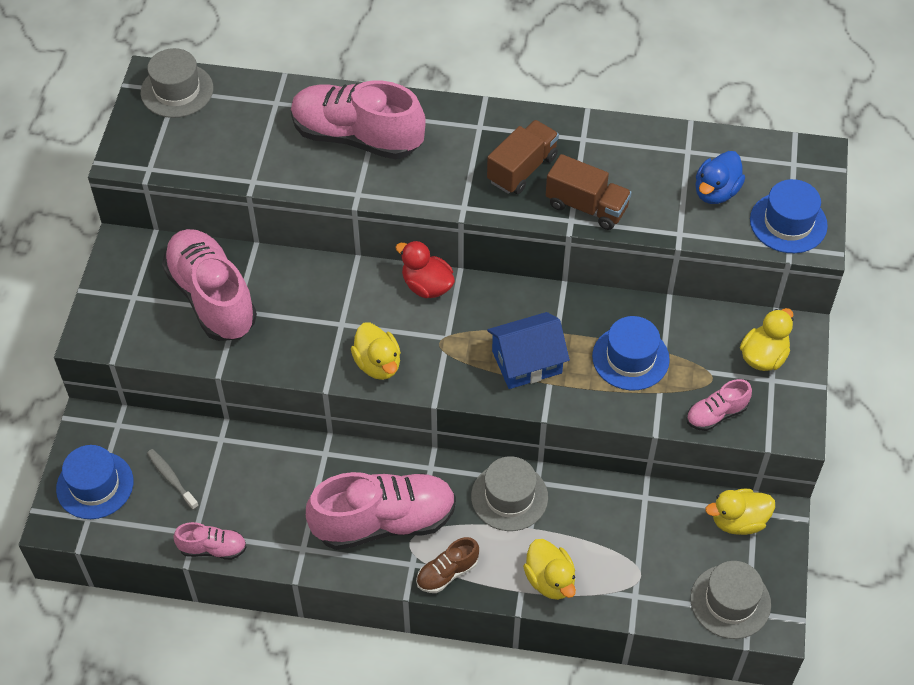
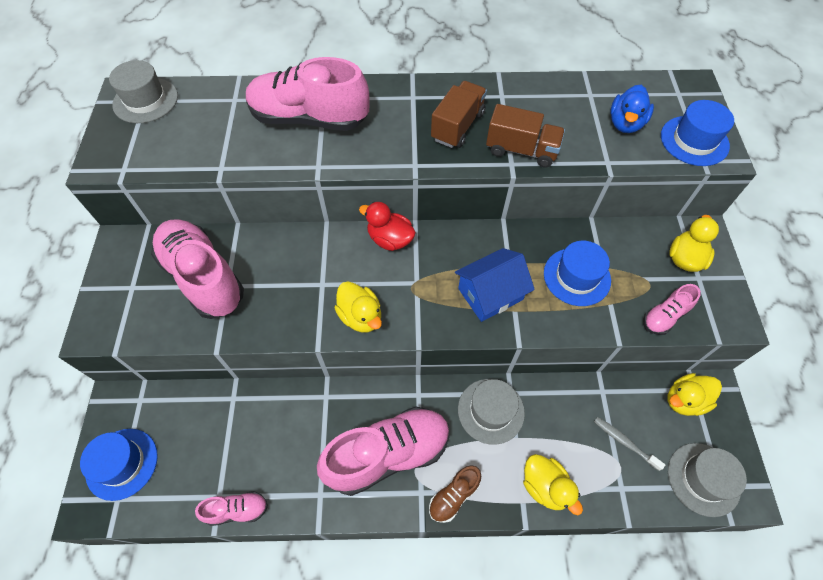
camera: 10 degrees left, 5 degrees up
grey toothbrush [147,449,199,510] -> grey toothbrush moved to [594,417,665,471]

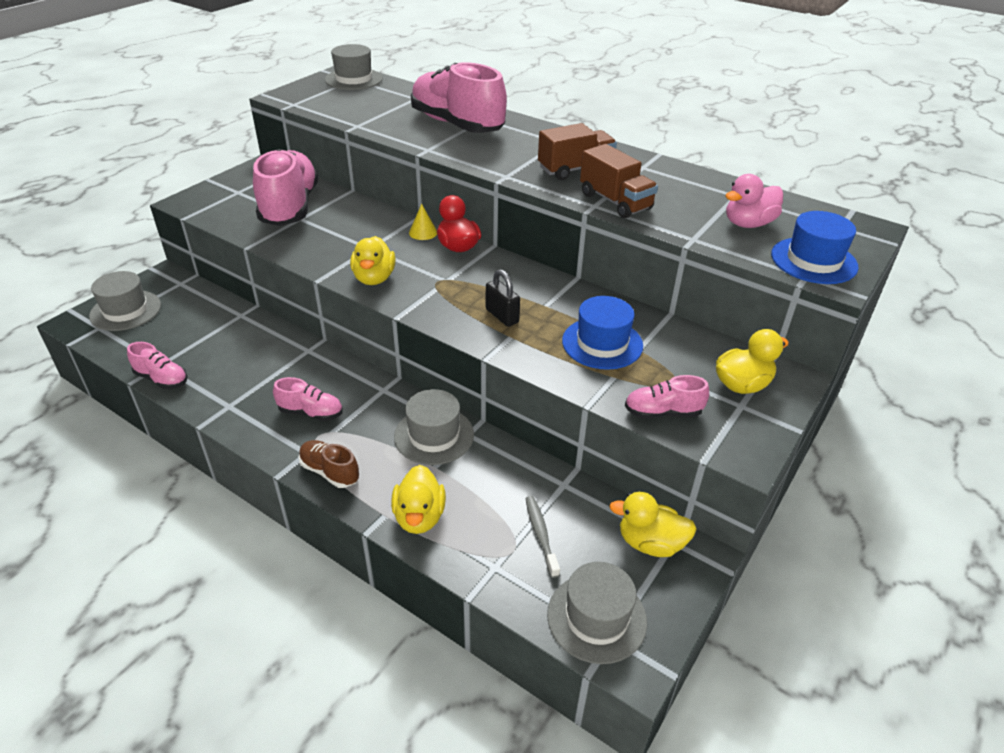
camera: 35 degrees right, 20 degrees down
blue hat [80,429,158,501] -> grey hat [89,271,161,331]
pink shoe [317,406,450,496] -> pink shoe [273,377,343,421], size x0.47
brown shoe [429,466,481,523] -> brown shoe turned 45 degrees clockwise [299,440,359,488]
blue house [455,248,535,322] -> black padlock [486,269,520,327]
blue duck [610,85,654,133] -> pink duck [726,174,783,228]
none -> yellow cone [409,204,437,240]

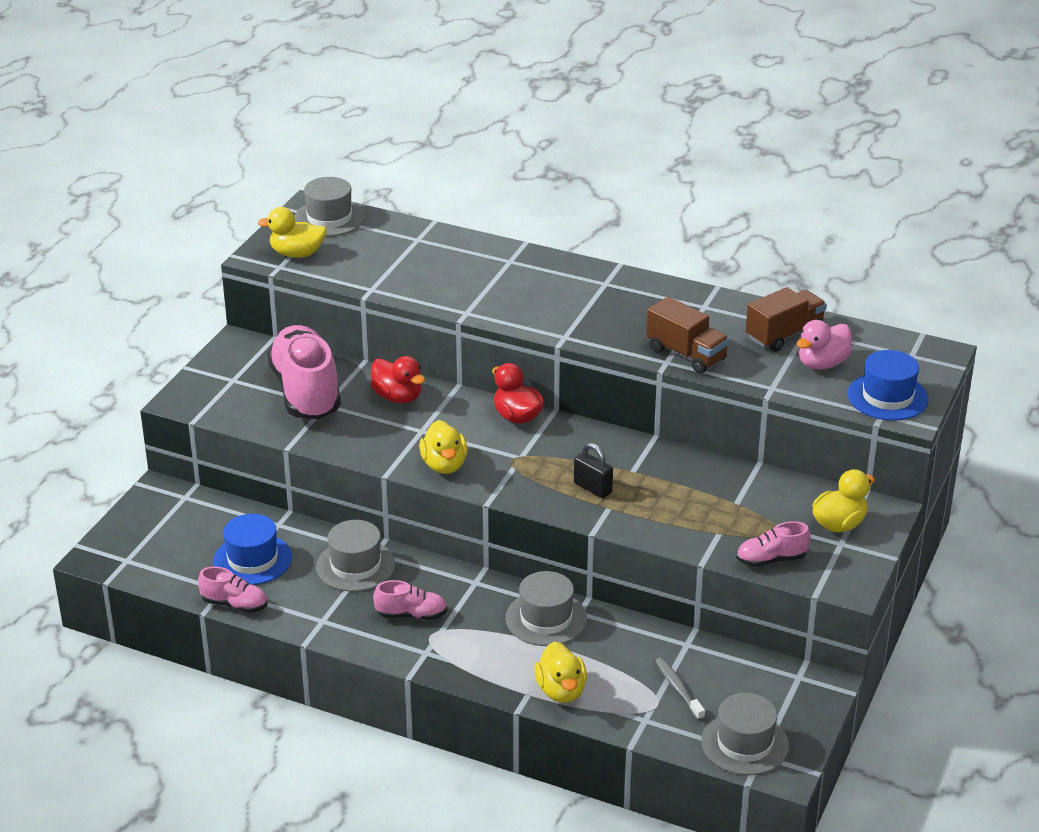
camera: 10 degrees left, 5 degrees down
grey hat [89,271,161,331] -> grey hat moved to [316,520,395,592]
brown shoe [299,440,359,488] -> none
yellow cone [409,204,437,240] -> none
pink shoe [411,62,507,133] -> none
brown truck [538,123,617,180] -> brown truck moved to [746,287,827,352]
blue hat [562,296,643,370] -> blue hat moved to [213,514,292,585]
yellow duck [609,492,697,557] -> yellow duck moved to [258,207,327,258]
none -> red duck [371,356,425,403]

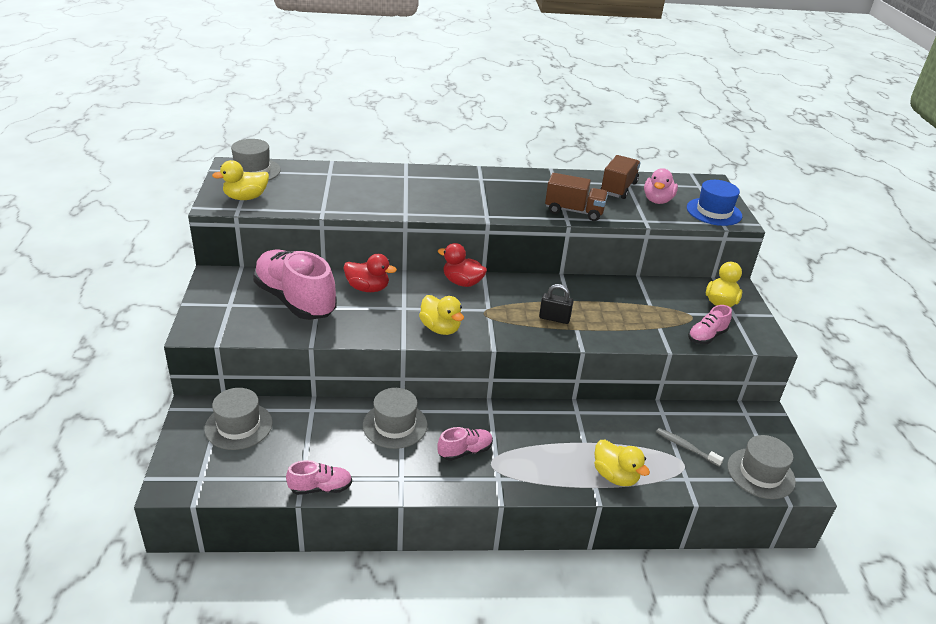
camera: 30 degrees left, 0 degrees up
blue hat [213,514,292,585] -> none
grey hat [505,571,587,646] -> grey hat moved to [204,388,273,450]

